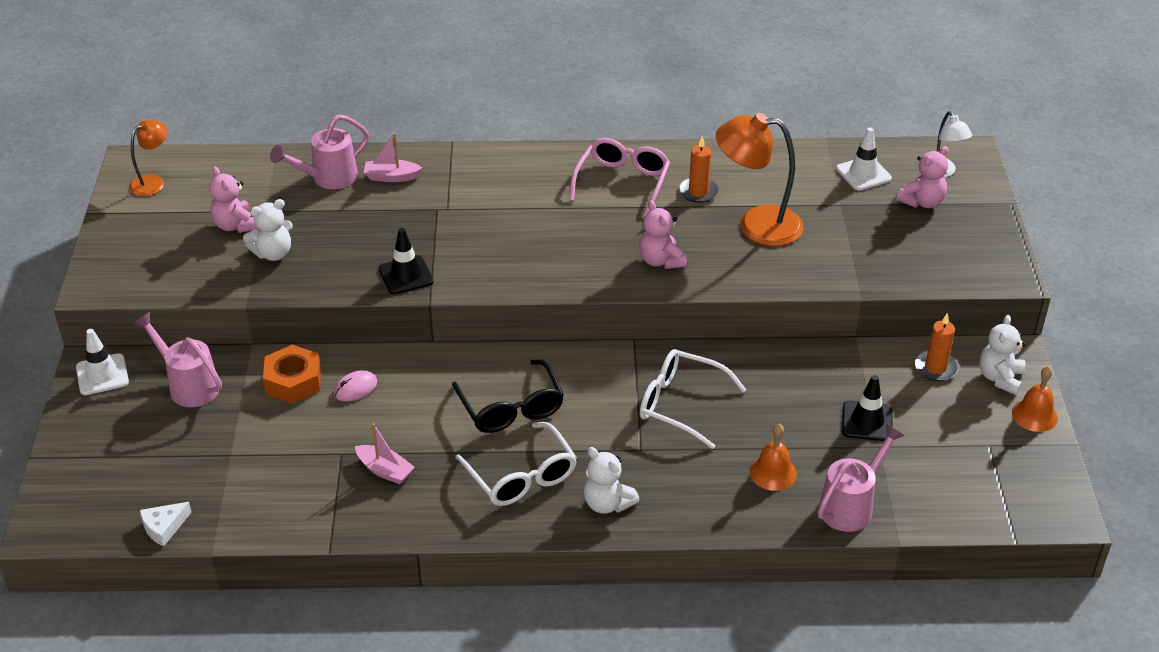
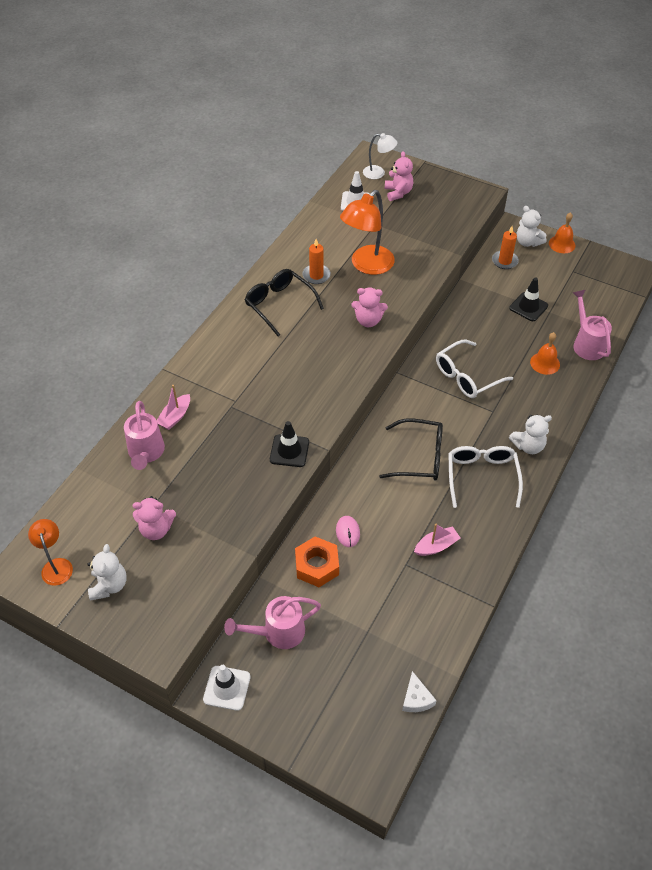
camera: 60 degrees left, 10 degrees up
white teddy bear [243,199,293,261] -> white teddy bear moved to [87,544,126,601]
white glasses [455,422,577,506] -> white glasses turned 90 degrees counterclockwise [448,446,523,508]
pink glasses [569,138,670,217] -> black glasses [245,269,324,337]

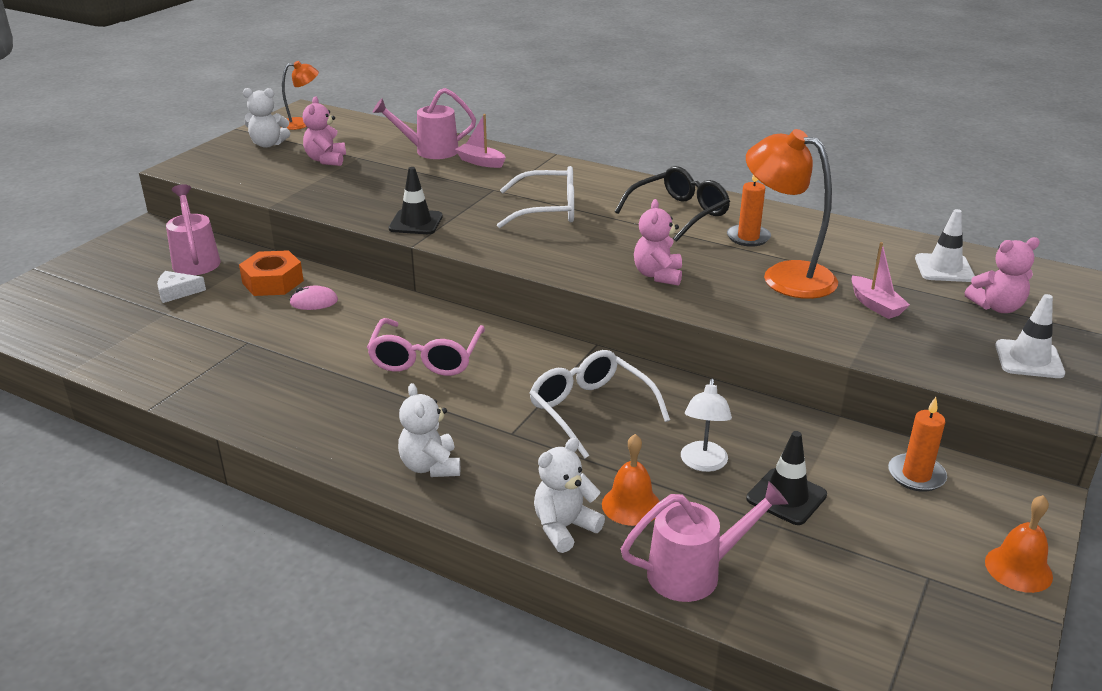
camera: 90 degrees right, 20 degrees down
white traffic cone [203,665,250,711] -> white traffic cone moved to [995,294,1065,378]
white lamp [363,133,397,179] -> white lamp moved to [681,379,732,472]
black glasses [379,418,443,480] -> pink glasses [367,318,485,376]
white cheese [402,671,437,712] -> white cheese moved to [157,271,206,303]
pink boat [414,524,460,556] -> pink boat moved to [851,242,910,319]
white glasses [448,446,523,508] -> white glasses moved to [497,166,574,228]
white teddy bear [517,206,547,247] -> white teddy bear moved to [534,438,605,553]

